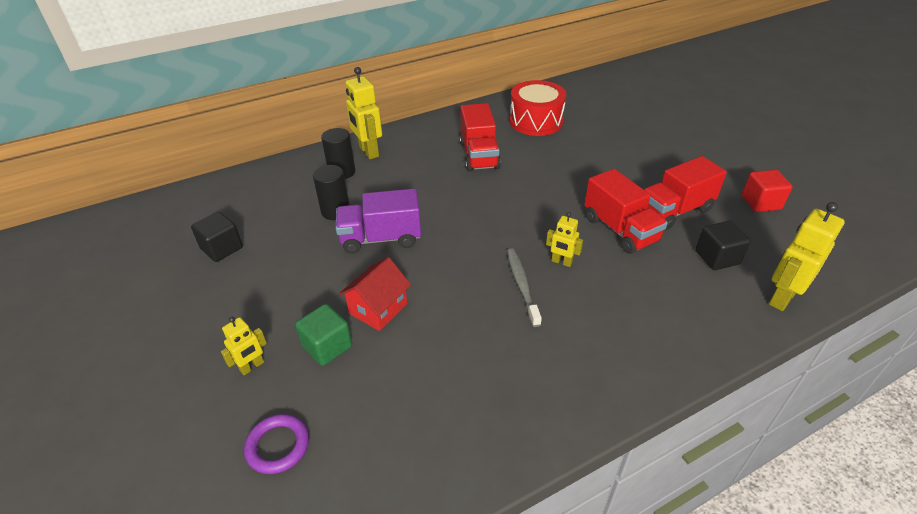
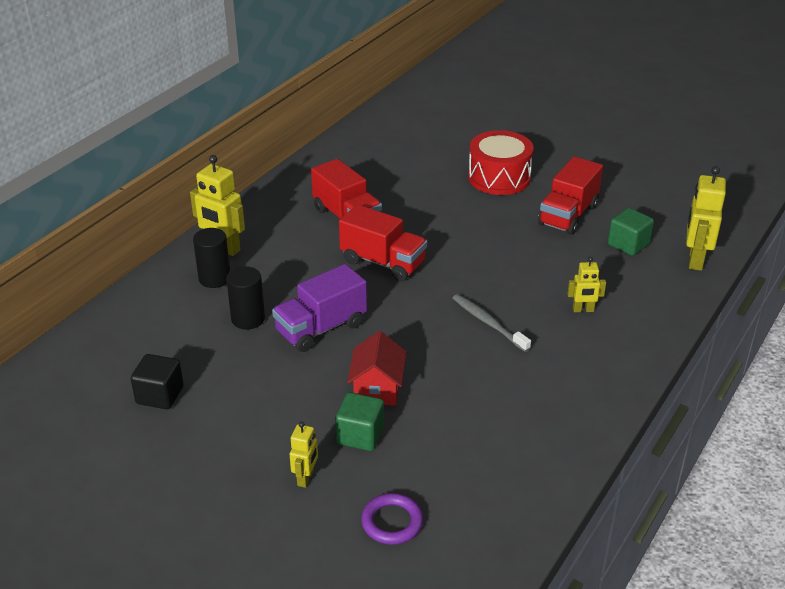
camera: 30 degrees left, 5 degrees down
red drum [510,80,566,136] -> red drum moved to [468,130,534,195]
yellow robot [546,212,583,267] -> yellow robot moved to [567,257,606,312]
red truck [584,169,668,254] -> red truck moved to [339,204,427,282]
black cube [695,221,751,270] -> green cube [608,208,654,256]
red cube [742,170,793,212] -> none

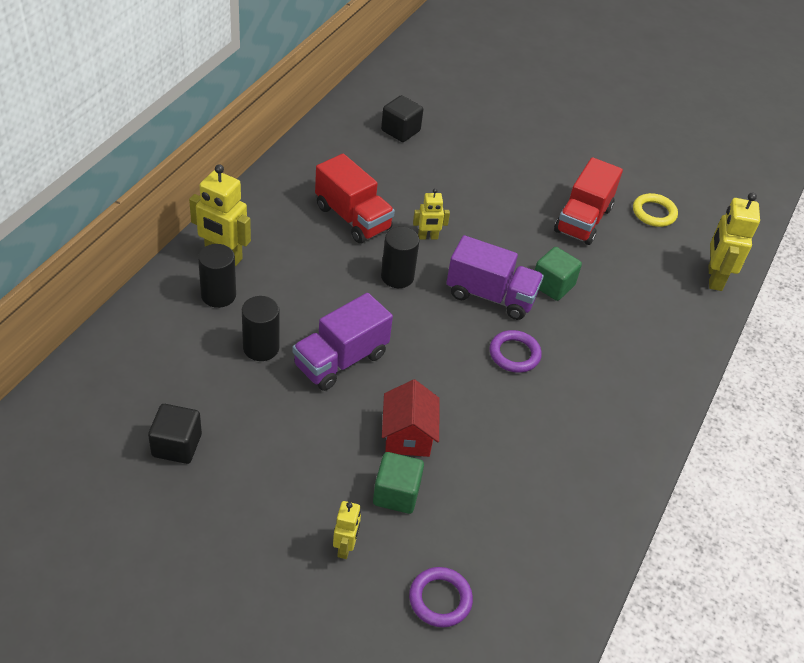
camera: 10 degrees left, 10 degrees up
red truck [339,204,427,282] -> black cylinder [381,227,420,288]
grey toothbrush [453,294,531,352] -> purple ring [489,330,542,373]
red drum [468,130,534,195] -> none
yellow robot [567,257,606,312] -> yellow robot moved to [413,188,450,239]
green cube [608,208,654,256] -> green cube moved to [535,247,582,301]
none -> black cube [381,95,423,142]
none -> purple truck [446,235,544,320]
none -> yellow ring [633,193,678,227]

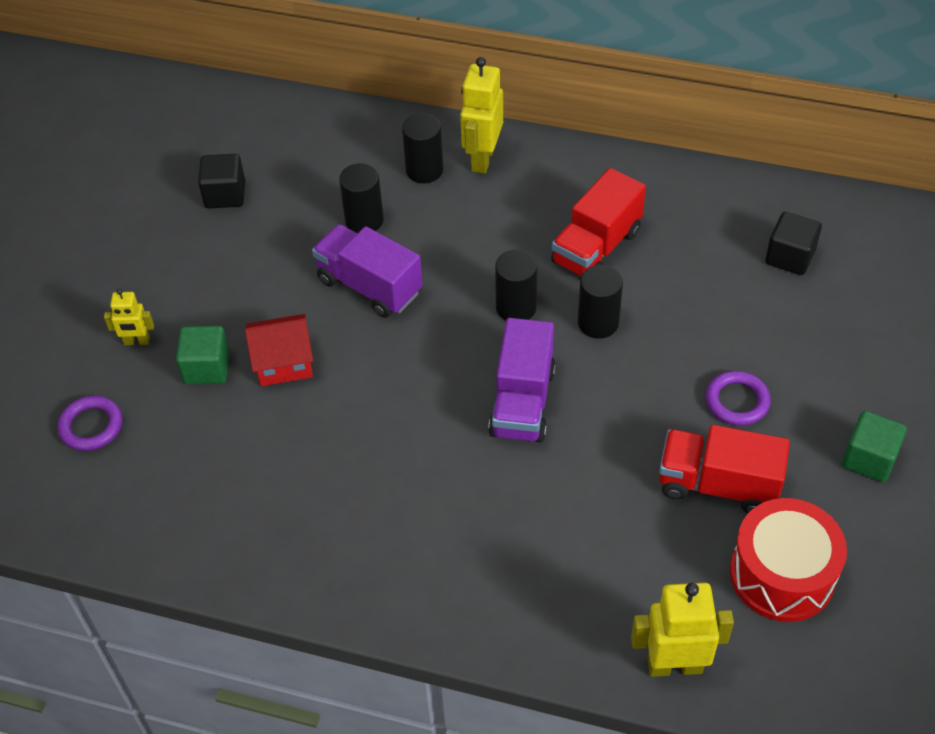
camera: 85 degrees right, 5 degrees up
yellow robot [413,188,450,239] -> black cylinder [578,265,623,339]
purple ring [489,330,542,373] -> purple ring moved to [706,371,771,426]
green cube [535,247,582,301] -> green cube moved to [842,411,907,482]
yellow ring [633,193,678,227] -> red drum [730,498,847,622]

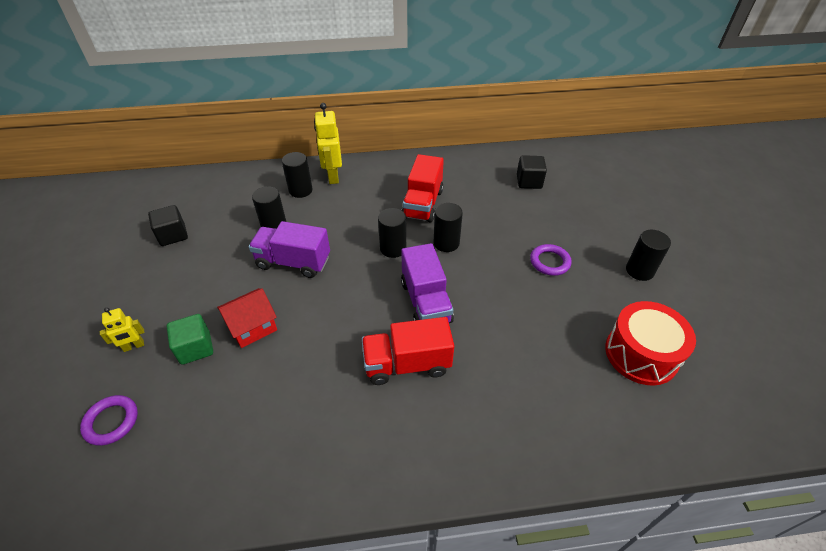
camera: 25 degrees left, 5 degrees down
yellow robot [631,583,734,677] -> none
red truck [659,425,790,513] -> red truck moved to [362,317,454,385]
green cube [842,411,907,482] -> black cylinder [626,230,671,281]

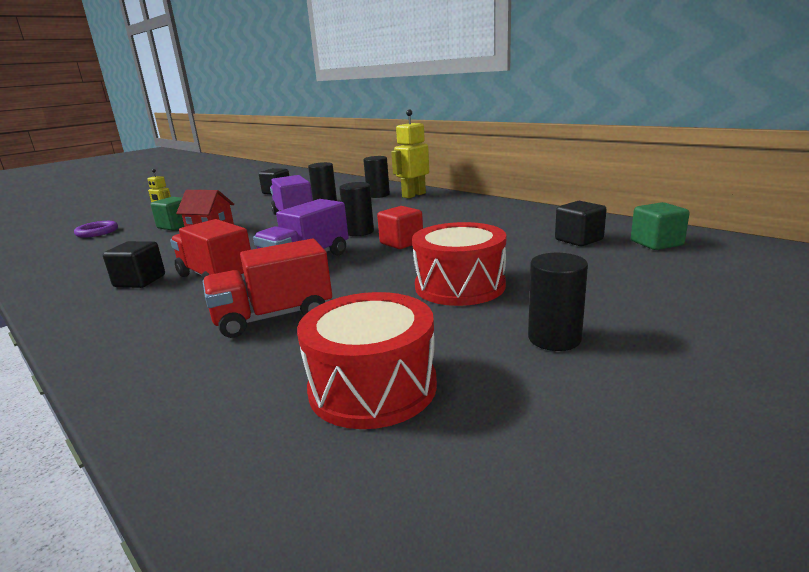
camera: 55 degrees right, 25 degrees down
red truck [402,154,444,223] -> red truck moved to [203,239,332,338]
black cylinder [433,203,463,252] -> red cube [377,206,423,249]
purple ring [530,244,572,276] -> red drum [412,222,506,306]
none -> black cube [103,241,165,288]
none -> green cube [631,202,690,250]

